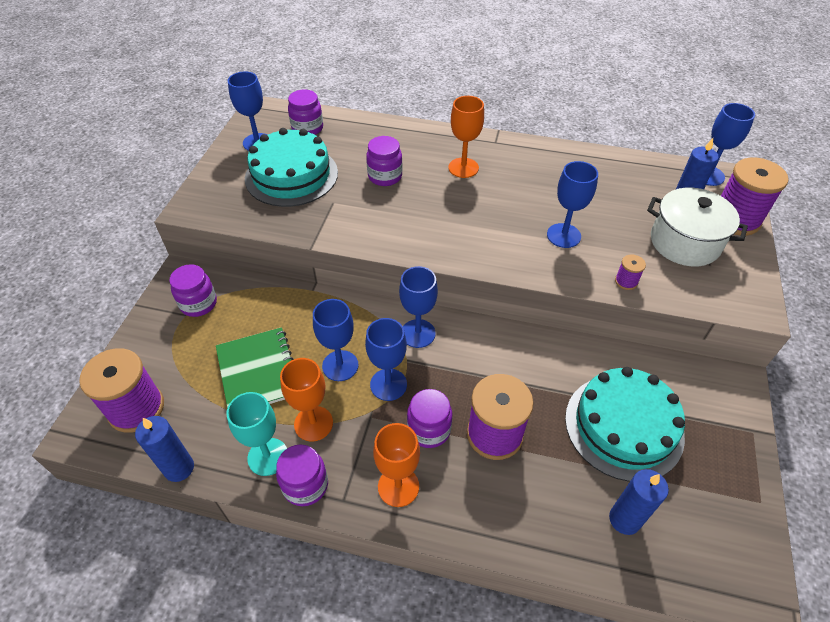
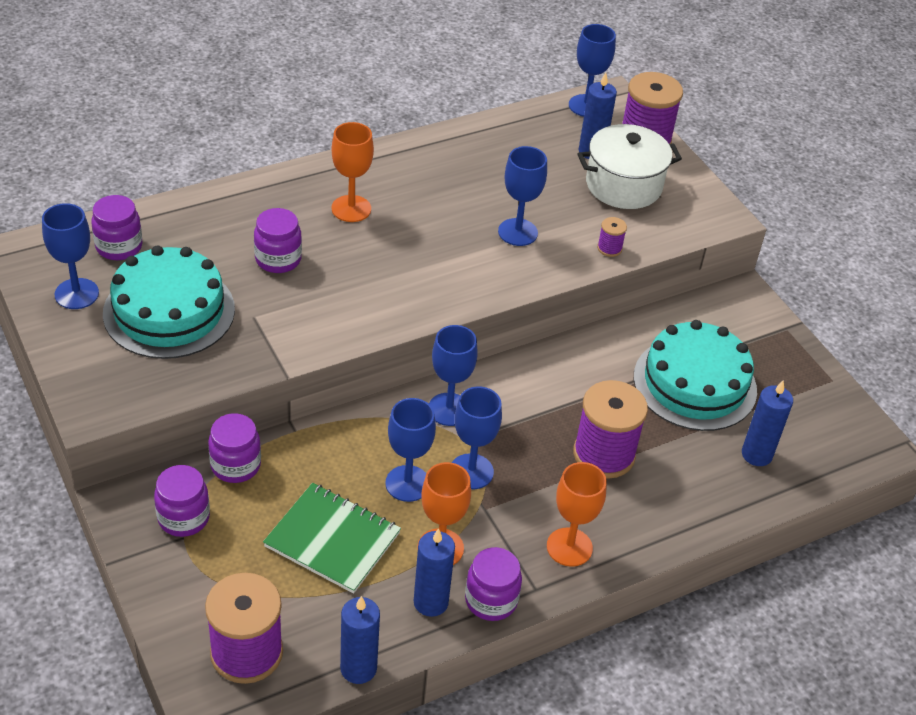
camera: 45 degrees left, 5 degrees down
turquoise goblet [226,392,287,476] -> blue candle [414,528,455,617]
purple jar [407,389,452,448] -> purple jar moved to [208,413,261,483]

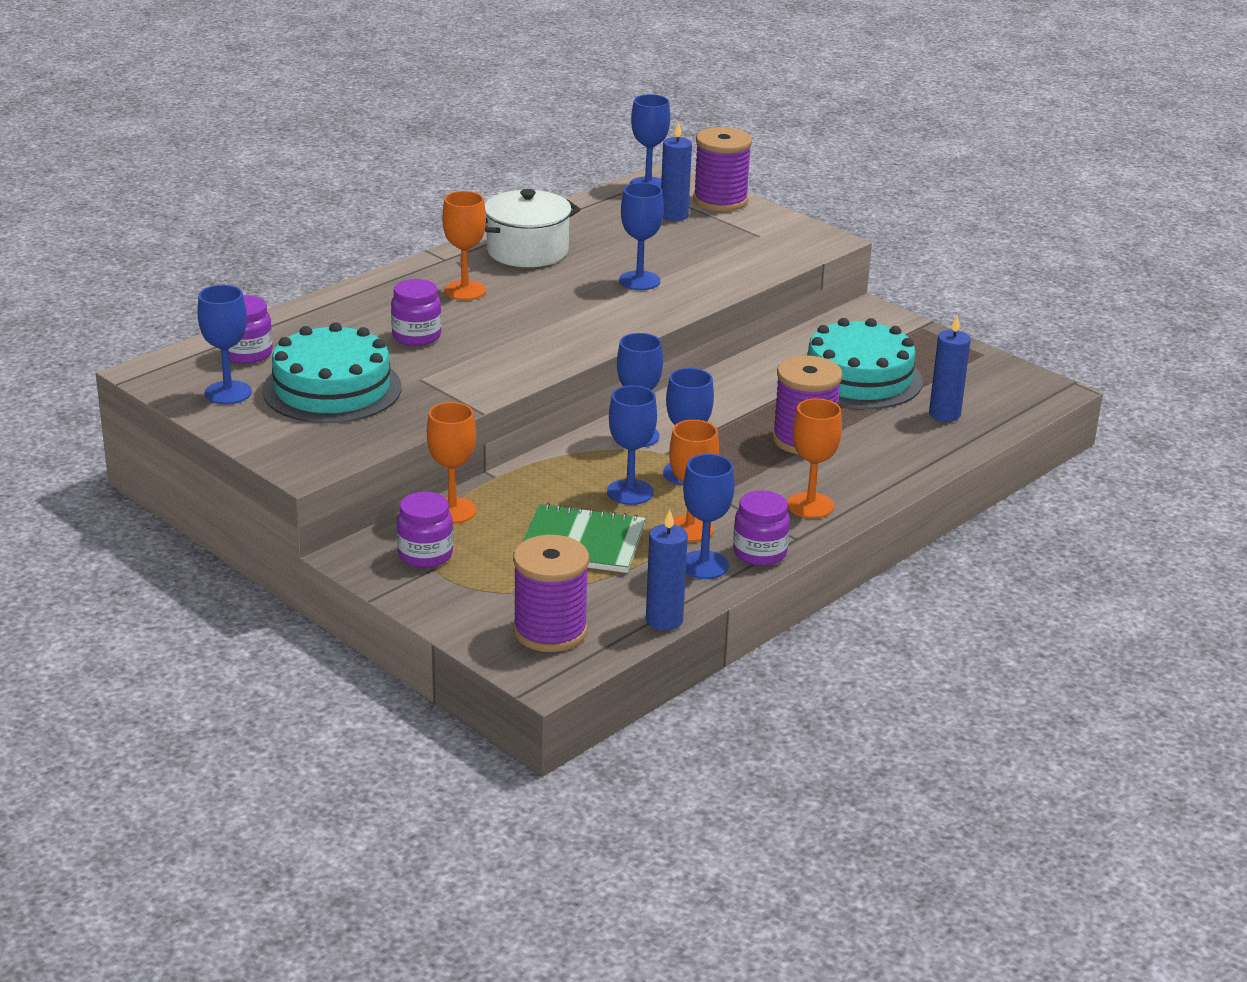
camera: 15 degrees left, 15 degrees down
purple jar [208,413,261,483] -> orange goblet [427,402,476,524]
blue candle [414,528,455,617] -> blue goblet [683,454,735,579]
white pot [577,124,682,209] -> white pot moved to [485,189,580,267]
purple spool [597,217,627,257] -> none

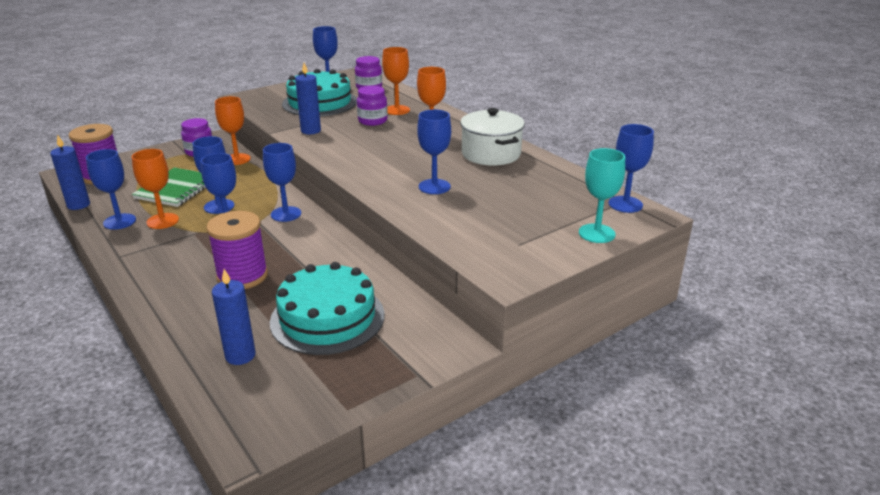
camera: 100 degrees right, 0 degrees up
blue candle [661,121,692,221] -> blue candle moved to [295,63,321,134]
purple spool [693,127,752,212] -> turquoise goblet [579,148,625,243]
purple jar [733,490,790,566] -> none
orange goblet [787,398,842,518] -> orange goblet moved to [382,47,410,115]

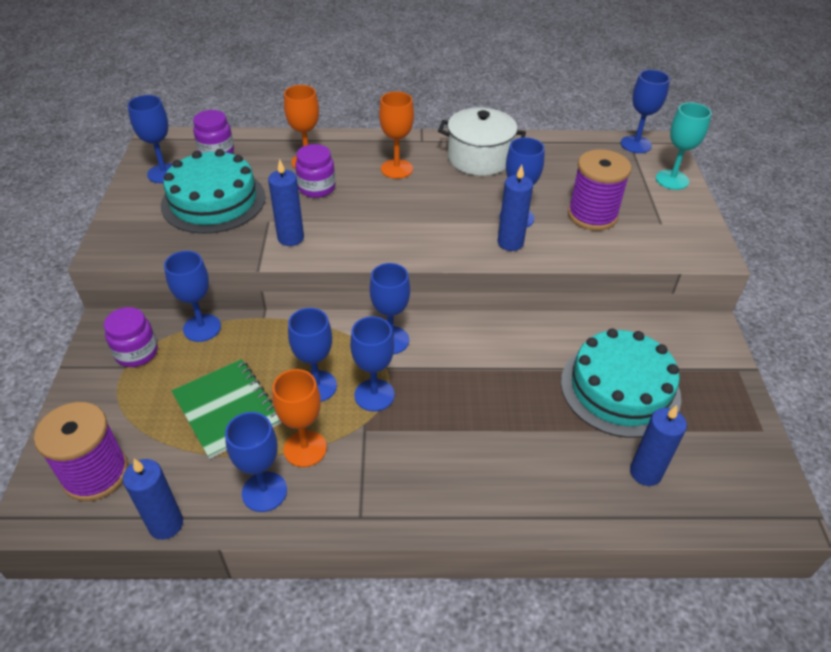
camera: 55 degrees left, 15 degrees up
purple spool [206,211,268,289] -> purple spool moved to [568,149,632,231]
orange goblet [215,96,251,165] -> blue goblet [164,251,221,342]
none -> blue candle [498,165,533,251]

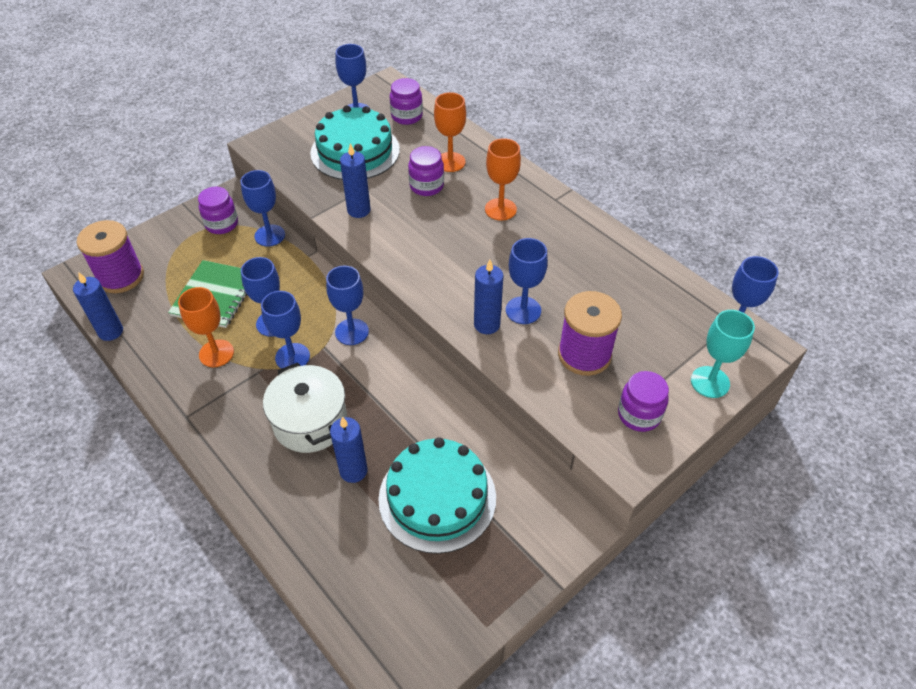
camera: 50 degrees right, 5 degrees up
blue goblet [225,412,287,512] -> none
white pot [438,107,526,176] -> white pot moved to [263,363,347,453]
blue candle [630,405,687,486] -> blue candle moved to [330,417,367,483]
none -> purple jar [618,371,669,432]

